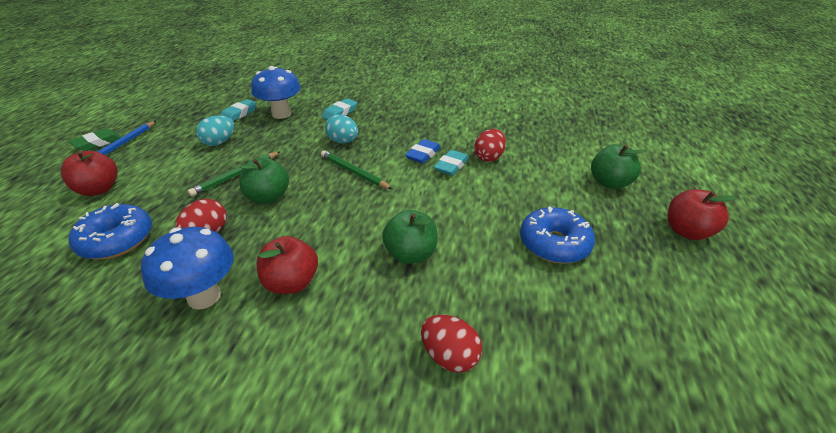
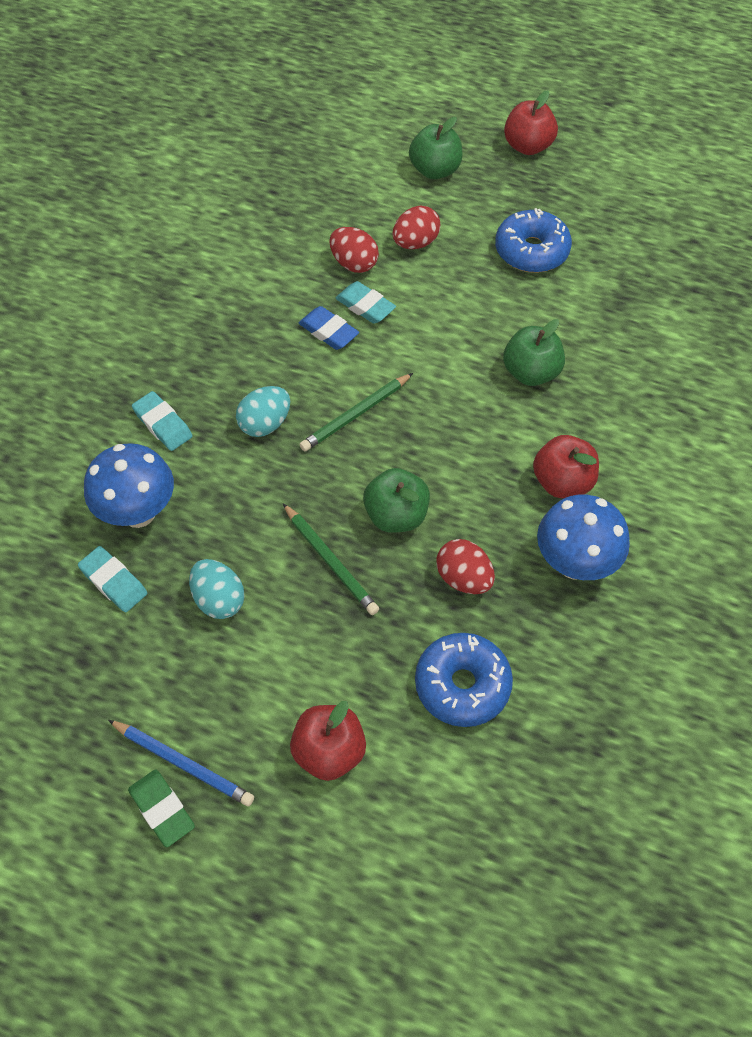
camera: 80 degrees left, 20 degrees up
red egg [421,315,482,373] -> red egg moved to [393,205,440,249]

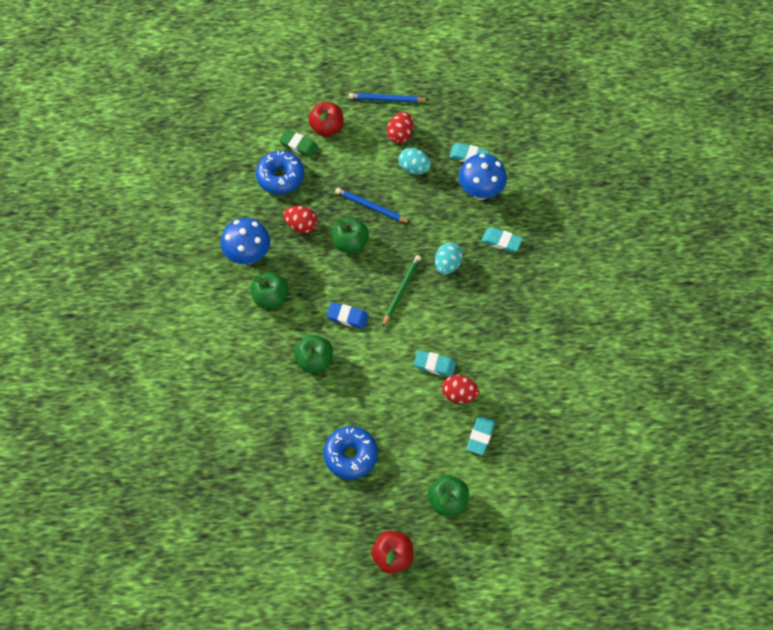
camera: 155 degrees right, 5 degrees up
green eraser [128,770,195,847] -> green eraser moved to [279,129,318,158]
green pencil [283,503,379,615] -> blue pencil [335,188,411,223]
blue eraser [299,306,359,350] -> blue eraser moved to [327,302,369,329]
red egg [393,205,440,249] -> red egg moved to [387,112,413,143]
red apple [533,435,599,498] -> green apple [250,272,289,309]
none -> turquoise eraser [466,416,495,455]

